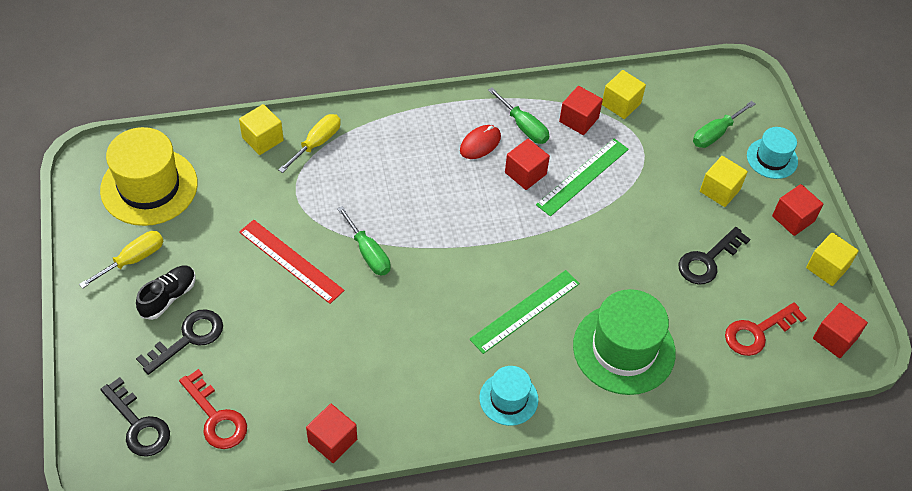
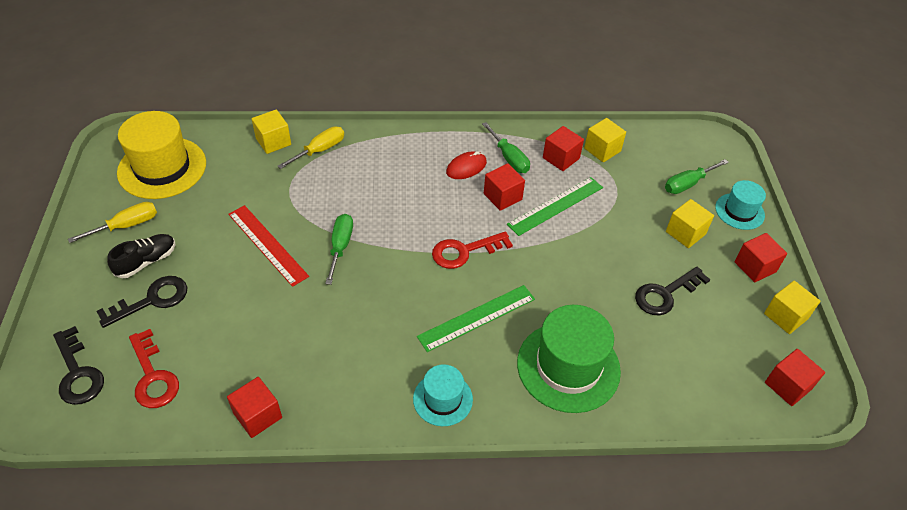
camera: 10 degrees right, 5 degrees down
green screwdriver [337,206,390,276] -> green screwdriver turned 150 degrees counterclockwise [325,214,353,285]
red key [725,302,807,356] -> red key moved to [432,232,513,269]

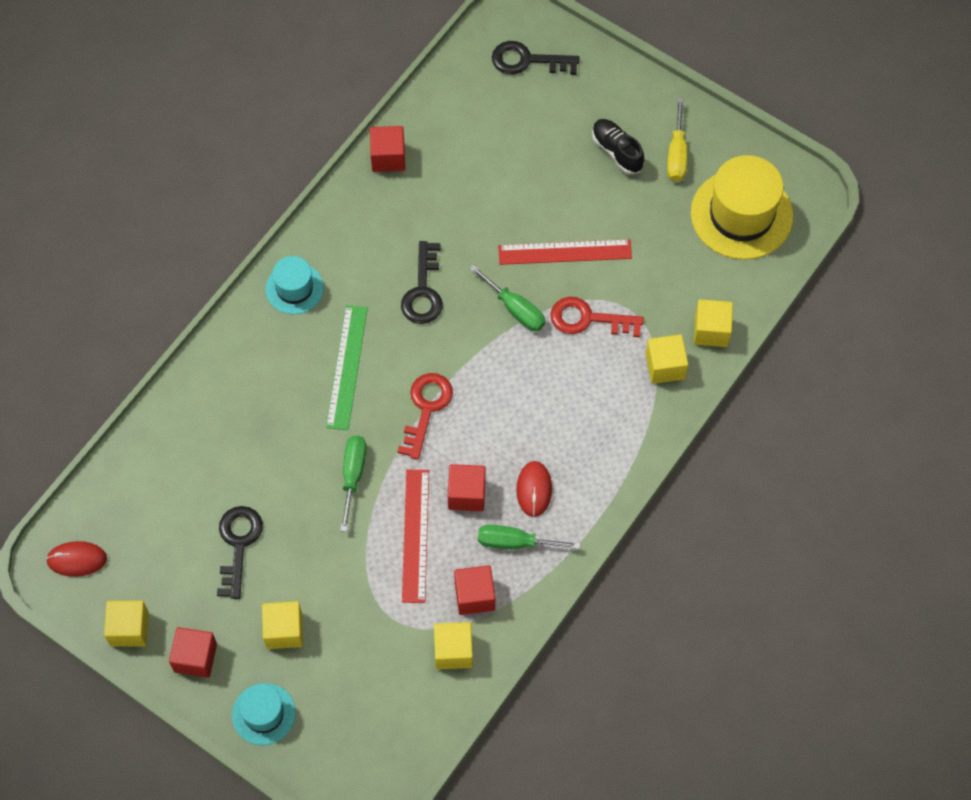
camera: 130 degrees right, 15 degrees up
black key [96,276,187,328] -> black key moved to [401,241,442,324]
black shoe [107,234,175,278] -> black shoe turned 150 degrees clockwise [592,119,644,174]
red key [129,329,179,408] -> red key moved to [551,297,644,337]
yellow screwdriver [277,126,344,169] -> yellow cube [646,334,688,384]
green ruler [507,177,603,236] -> red ruler [402,470,429,603]
green hat [517,305,621,413] -> none
green screwdriver [665,159,729,194] -> green screwdriver moved to [340,436,367,532]
red cube [765,349,825,406] -> red mouse [46,541,107,577]

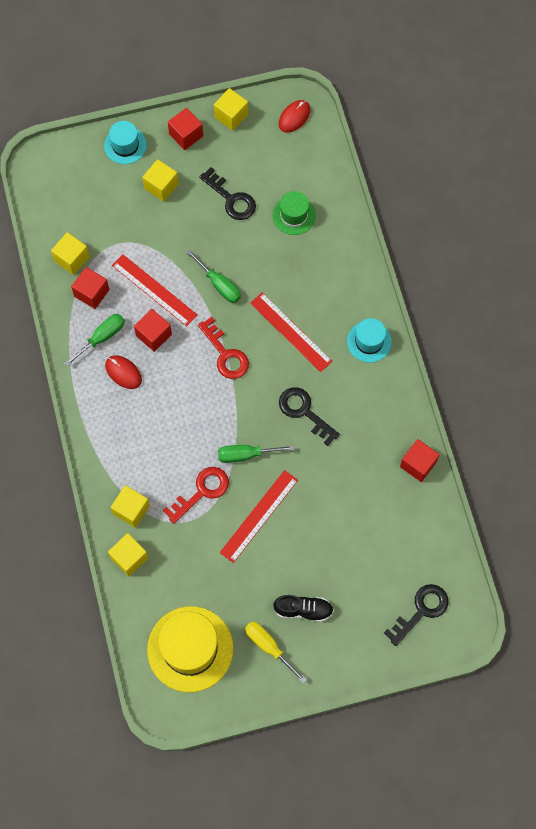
camera: 130 degrees right, 5 degrees up
green ruler [326,305,368,430] -> red ruler [250,293,333,372]
none -> green hat [272,191,316,235]

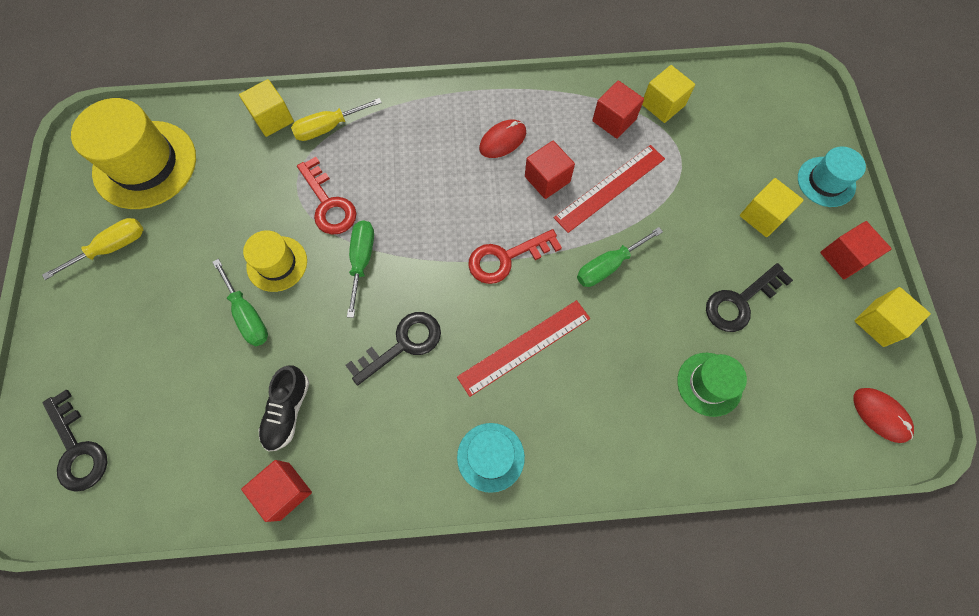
camera: 100 degrees right, 0 degrees up
green screwdriver [64,314,125,366] -> green screwdriver moved to [212,259,268,346]
yellow cube [110,485,150,528] -> yellow screwdriver [291,98,382,141]
red ruler [220,470,298,563] -> yellow hat [243,230,307,292]
black shoe [273,595,334,622] -> black shoe moved to [258,366,309,451]

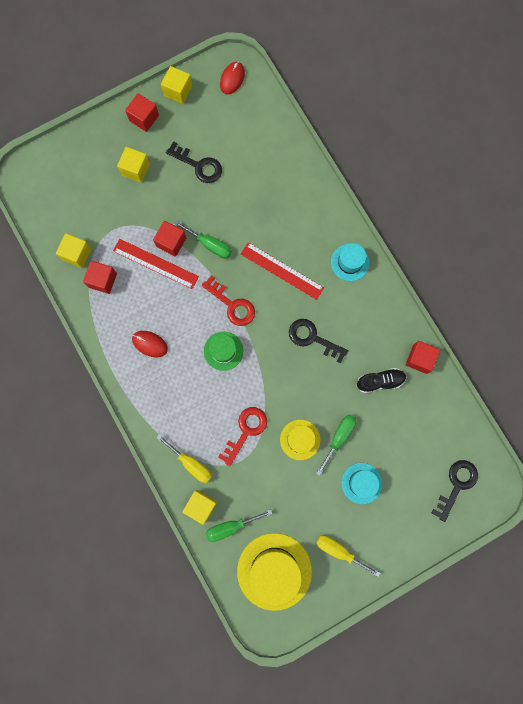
camera: 115 degrees left, 10 degrees up
green screwdriver [347,220,374,318] -> green screwdriver moved to [206,509,273,542]
red cube [525,141,575,199] -> red cube moved to [153,221,186,257]
green hat [677,353,747,417] -> green hat moved to [204,332,243,371]
turquoise hat [798,147,866,207] -> turquoise hat moved to [341,463,382,504]

